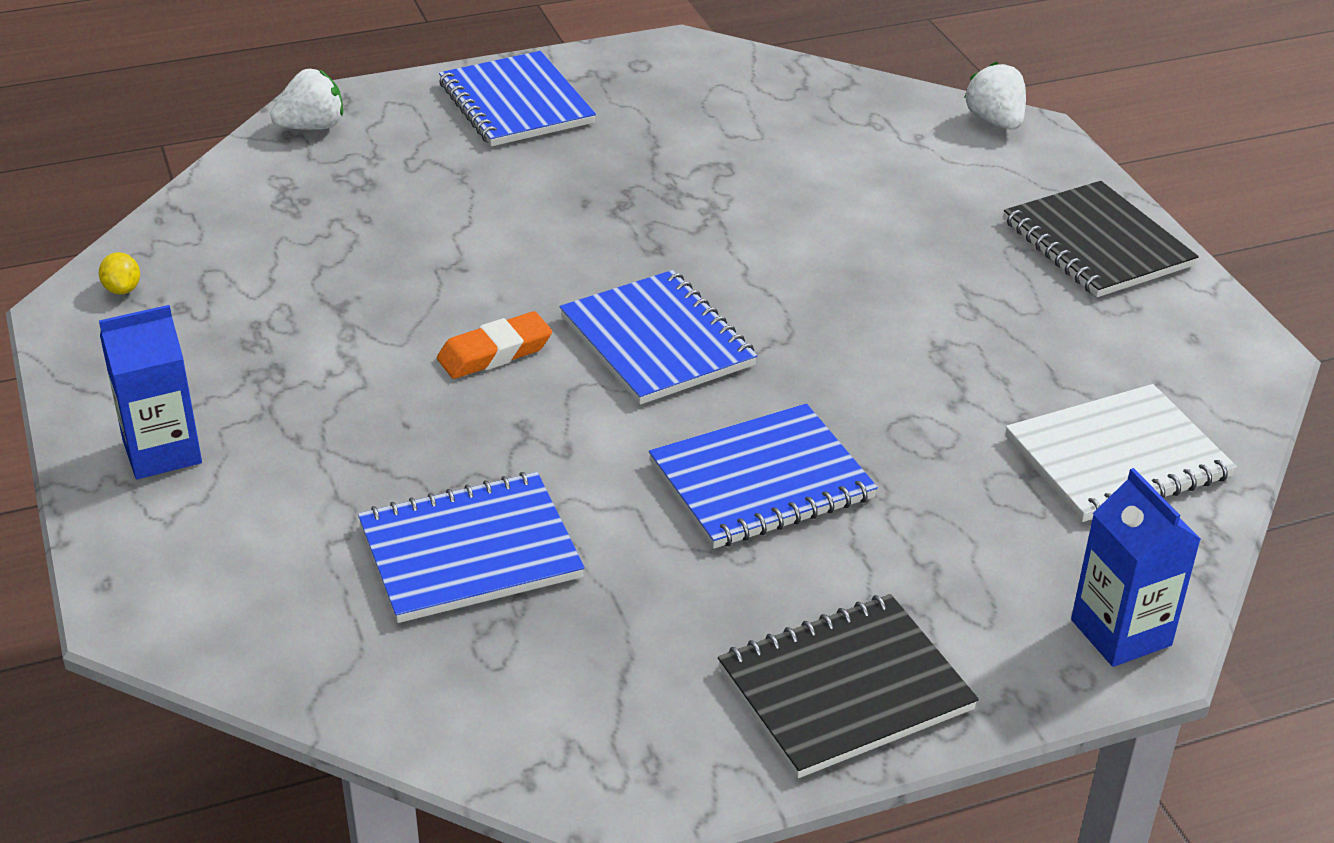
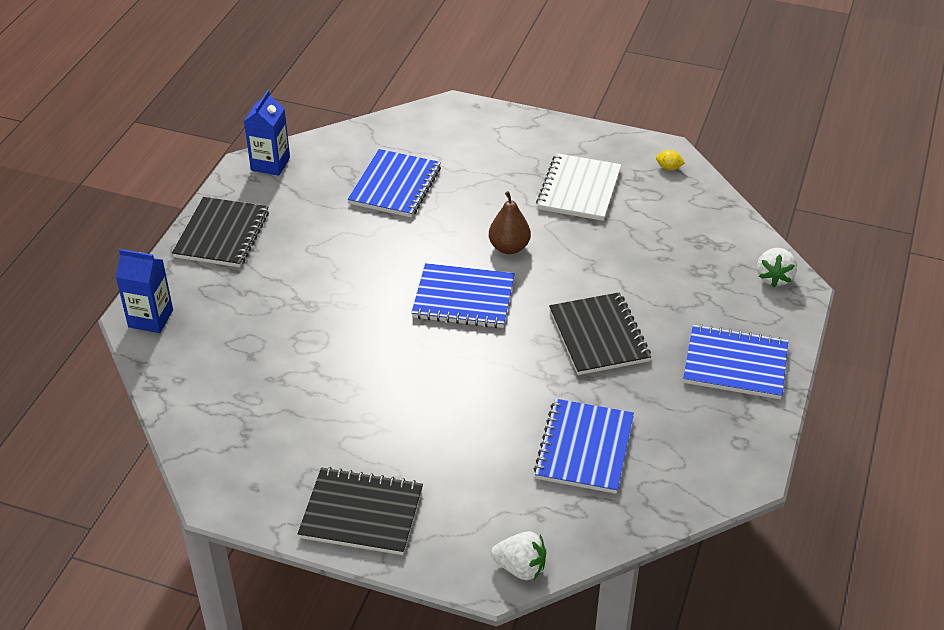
camera: 130 degrees right, 5 degrees up
blue carton [99,305,202,479] -> blue carton moved to [244,90,290,176]
orange eraser [437,311,552,379] -> brown pear [489,191,531,254]
blue notebook [649,404,878,549] -> blue notebook moved to [534,399,634,494]
white notebook [1006,384,1237,522] -> white notebook moved to [536,153,622,221]
none -> black notebook [549,292,651,375]

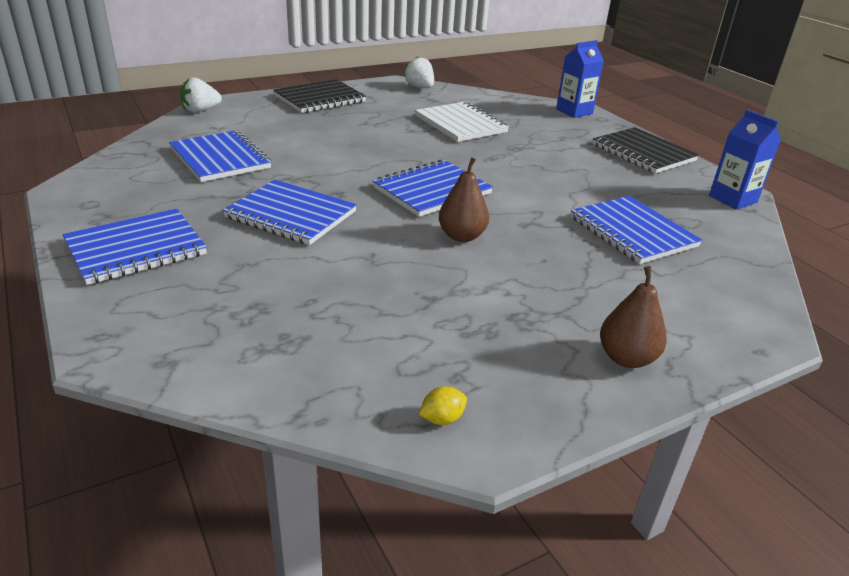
camera: 130 degrees right, 10 degrees down
white notebook [536,153,622,221] -> white notebook moved to [415,102,509,142]
black notebook [549,292,651,375] -> blue notebook [223,180,357,245]
white strawberry [757,248,797,287] -> white strawberry moved to [404,57,434,88]
none -> brown pear [600,266,667,368]

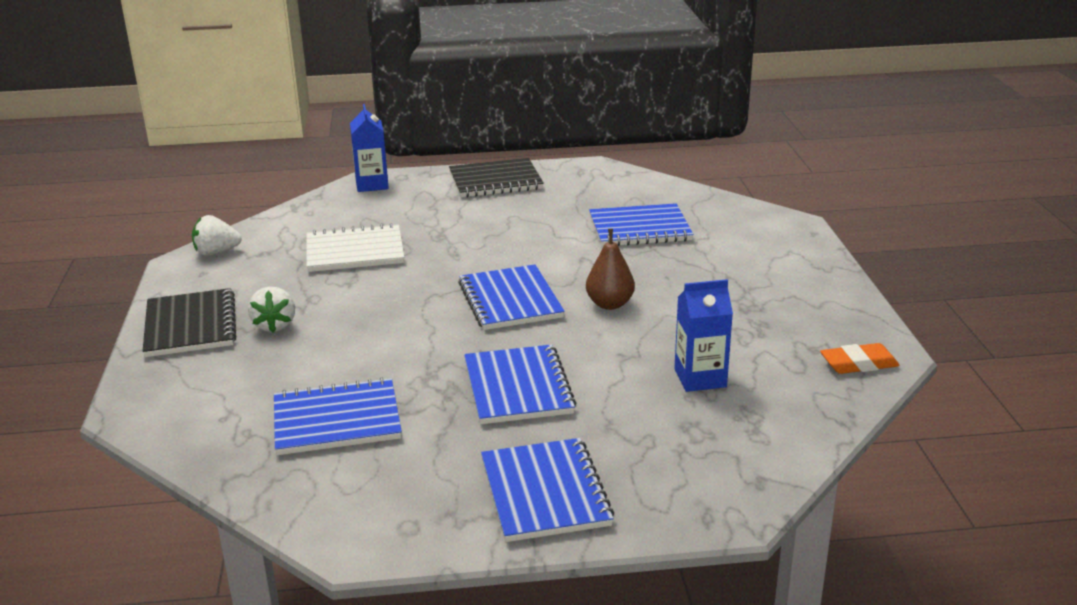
camera: 65 degrees left, 5 degrees down
white strawberry [180,77,222,113] -> white strawberry moved to [248,286,295,333]
blue notebook [223,180,357,245] -> blue notebook turned 60 degrees counterclockwise [464,345,576,424]
yellow lemon [419,386,467,425] -> orange eraser [820,343,900,374]
brown pear [600,266,667,368] -> none
blue carton [709,110,781,210] -> blue carton moved to [674,279,733,392]

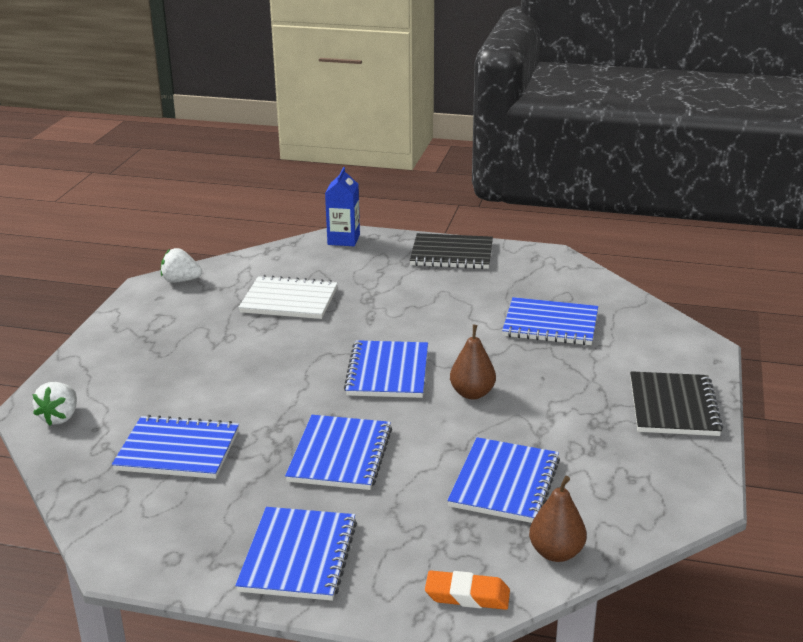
camera: 20 degrees right, 0 degrees up
black notebook [143,288,236,357] -> black notebook moved to [630,371,723,436]
white strawberry [248,286,295,333] -> white strawberry moved to [33,382,77,425]
blue carton [674,279,733,392] -> blue notebook [447,437,560,523]
orange eraser [820,343,900,374] -> orange eraser moved to [425,570,510,610]
none -> brown pear [529,476,587,562]

